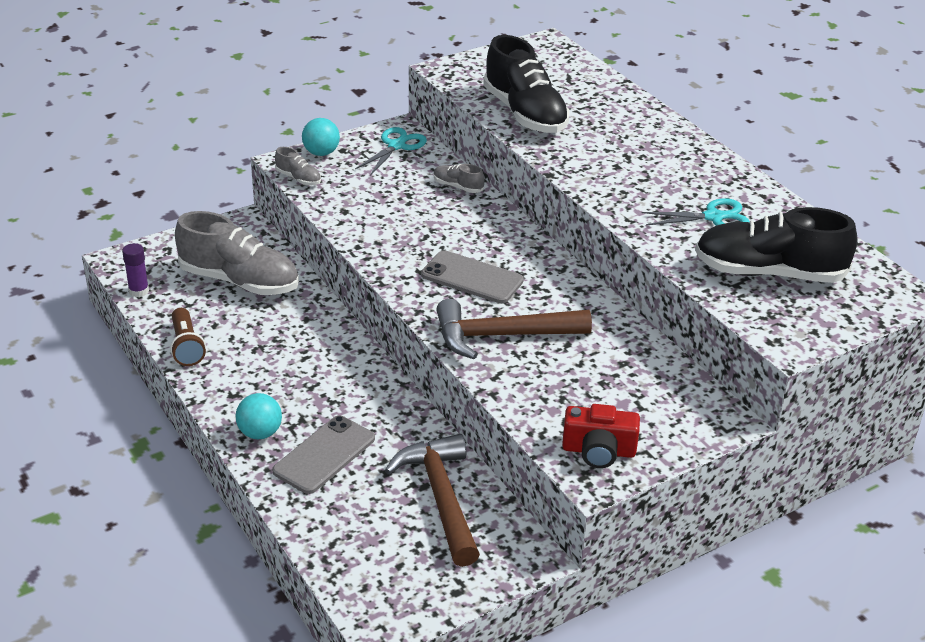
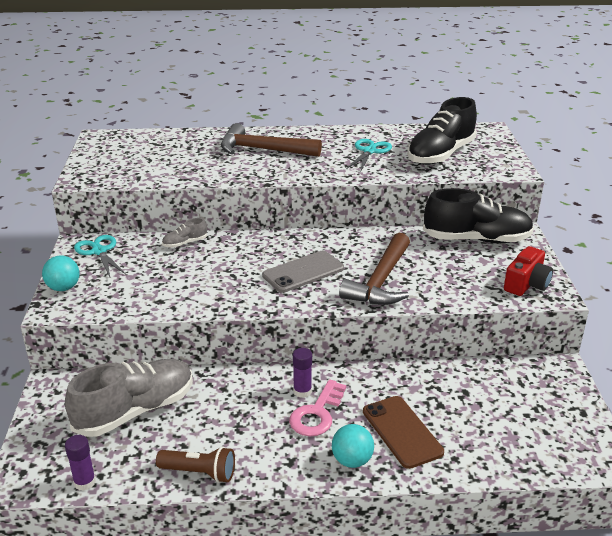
camera: 60 degrees left, 5 degrees down
grey phone [272,416,375,494] -> brown phone [363,396,444,469]
grey shoe [275,147,321,185] -> none
brown hammer [385,434,480,567] -> brown hammer moved to [221,123,322,157]
black shoe [483,35,570,133] -> black shoe moved to [423,188,534,243]
none -> pink key [289,379,346,437]
none -> purple glue stick [293,348,312,398]

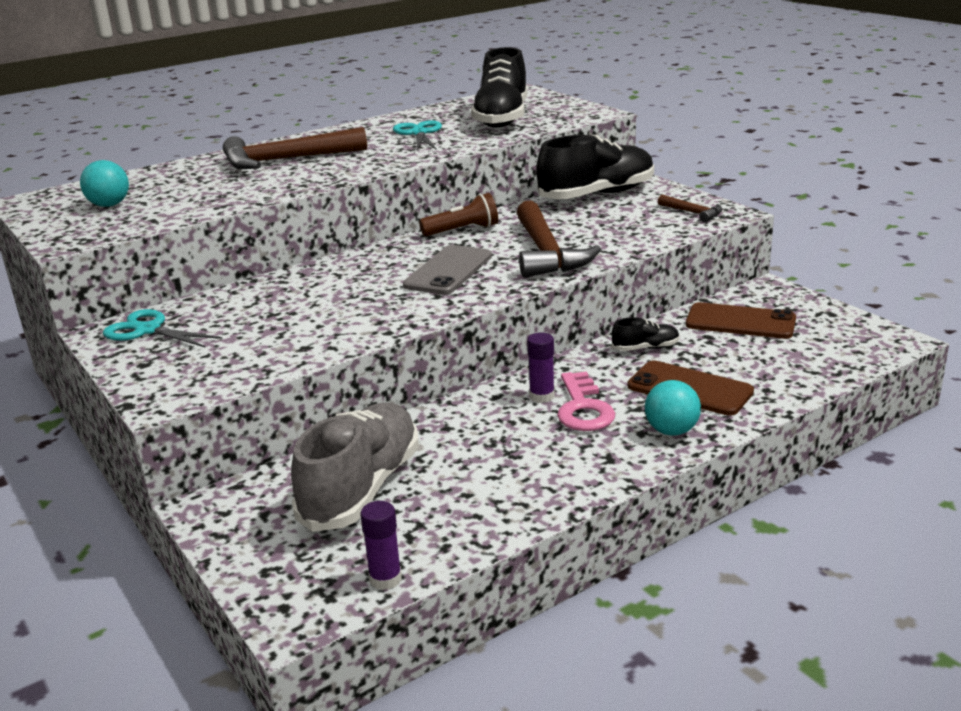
camera: 30 degrees left, 5 degrees down
turquoise ball [42,255,80,291] -> turquoise ball moved to [80,160,129,207]
brown flashlight [156,446,235,483] -> brown flashlight moved to [419,193,498,236]
grey shoe [162,218,207,248] -> none
red camera [504,246,553,296] -> brown hammer [658,195,722,222]
none -> black shoe [612,317,680,351]
none -> brown phone [686,302,796,339]

